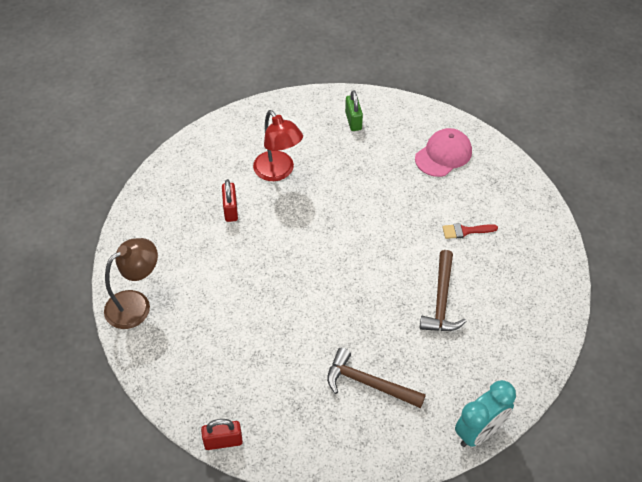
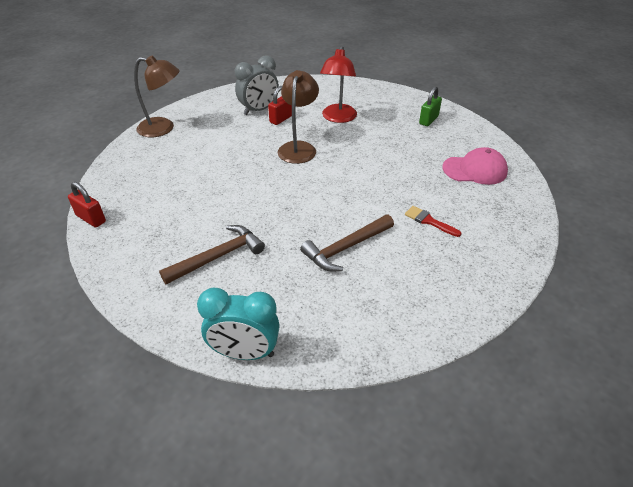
camera: 45 degrees right, 10 degrees down
brown hammer [327,348,426,408] -> brown hammer turned 75 degrees clockwise [159,225,265,285]
none -> grey clock [235,55,279,115]
none -> brown lamp [278,70,319,164]

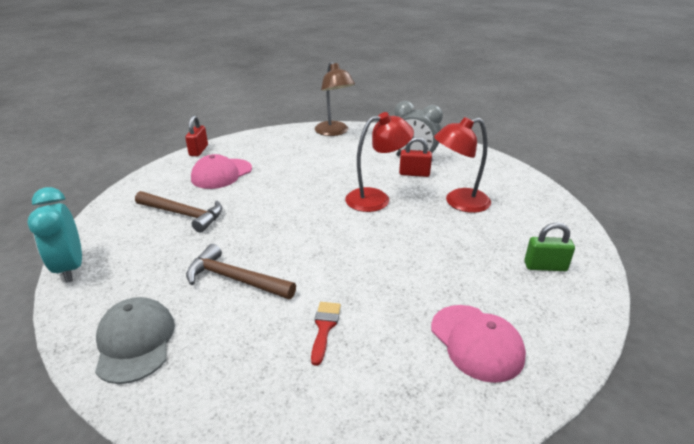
camera: 60 degrees right, 10 degrees down
brown lamp [278,70,319,164] -> red lamp [345,112,414,212]
none -> grey cap [95,297,175,384]
none -> pink cap [191,154,252,189]

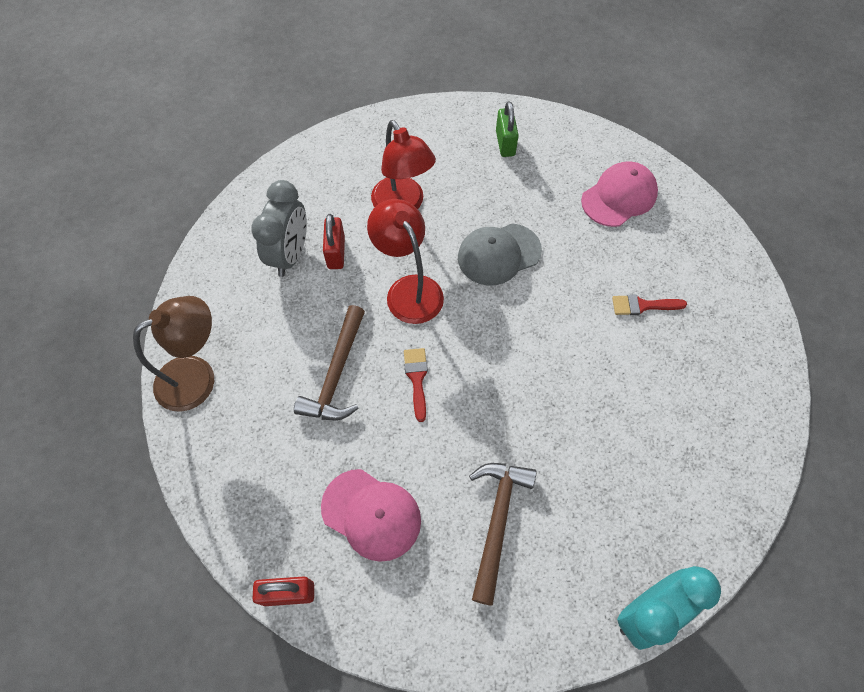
camera: 100 degrees left, 30 degrees up
grey cap [95,297,175,384] -> grey cap moved to [458,223,542,286]
brown hammer [186,244,296,299] -> brown hammer moved to [294,305,365,420]
none -> red brush [404,348,428,422]

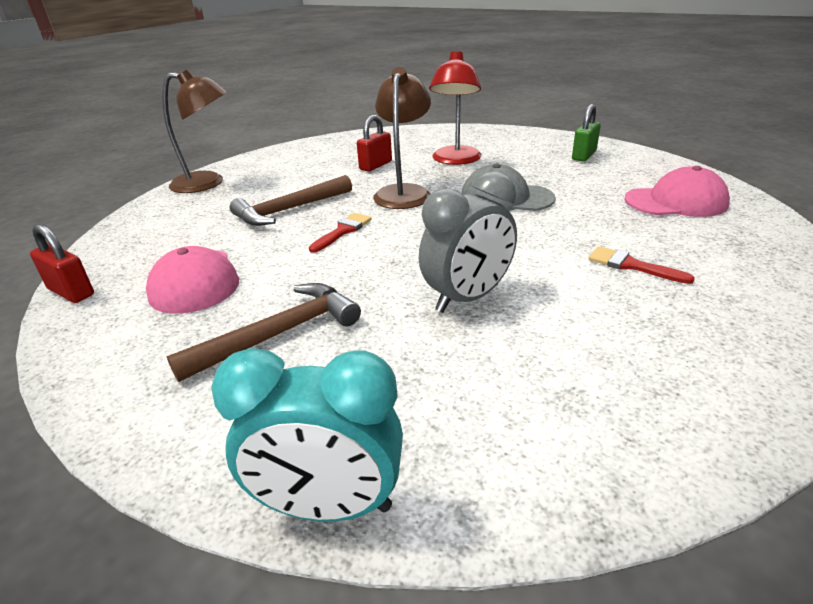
camera: 40 degrees right, 30 degrees down
grey clock [251,180,307,277] -> grey clock moved to [419,171,517,313]
red lamp [367,199,444,324] -> brown lamp [373,67,431,209]

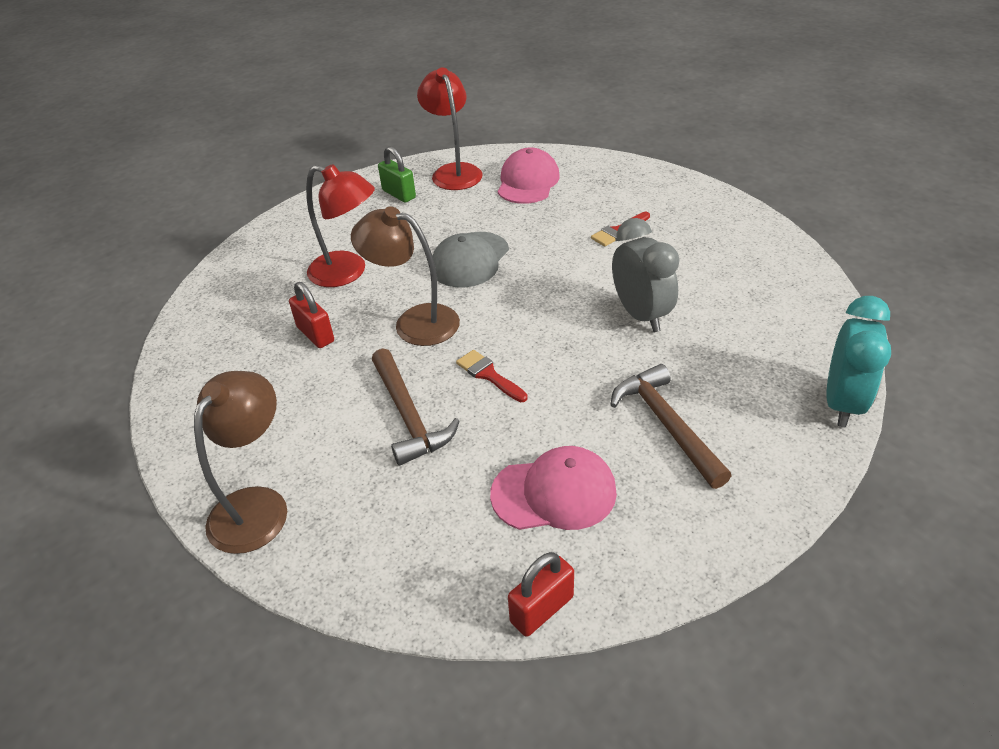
camera: 75 degrees left, 10 degrees up
none -> red lamp [417,68,483,190]

